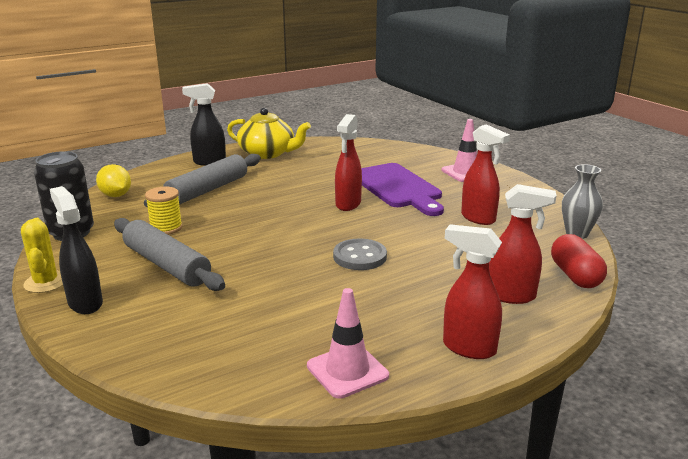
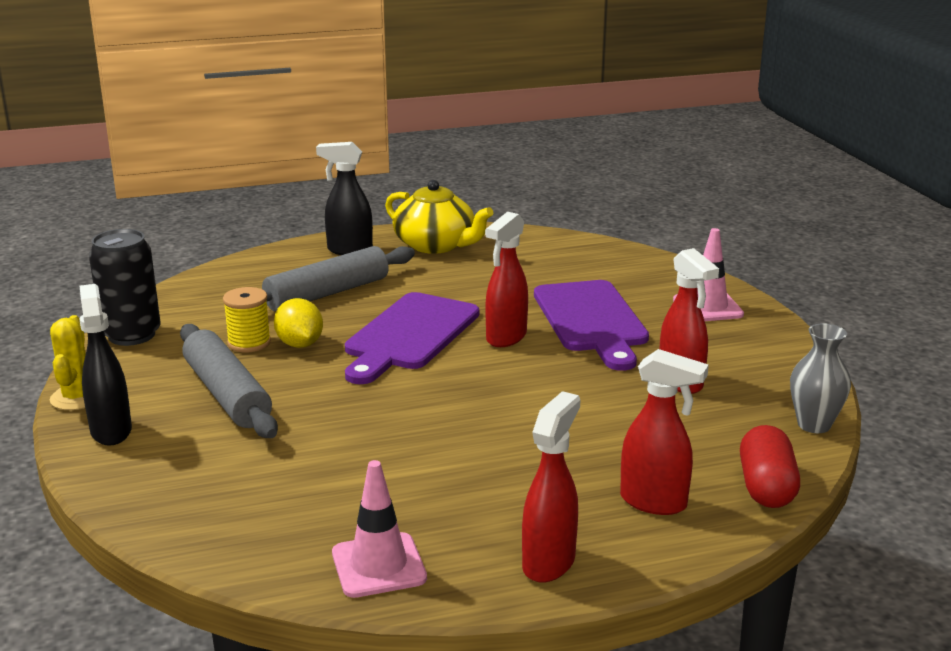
camera: 15 degrees right, 0 degrees up
yellow lemon [96,164,131,197] -> yellow lemon moved to [274,298,323,348]
grey button [333,238,387,270] -> none
red spray bottle [443,224,502,359] -> red spray bottle turned 75 degrees clockwise [522,391,580,583]
none -> purple cutting board [345,292,479,384]

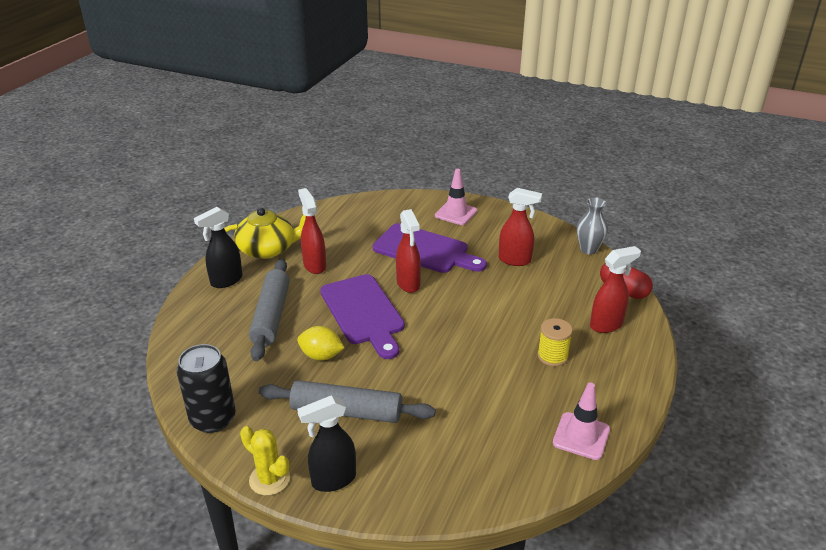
camera: 50 degrees left, 10 degrees up
black spray bottle [79,284,132,446] -> black spray bottle turned 45 degrees counterclockwise [297,395,356,492]
yellow spool [223,287,271,352] -> yellow spool moved to [537,318,573,367]
red spray bottle [522,391,580,583] -> red spray bottle moved to [298,188,326,274]

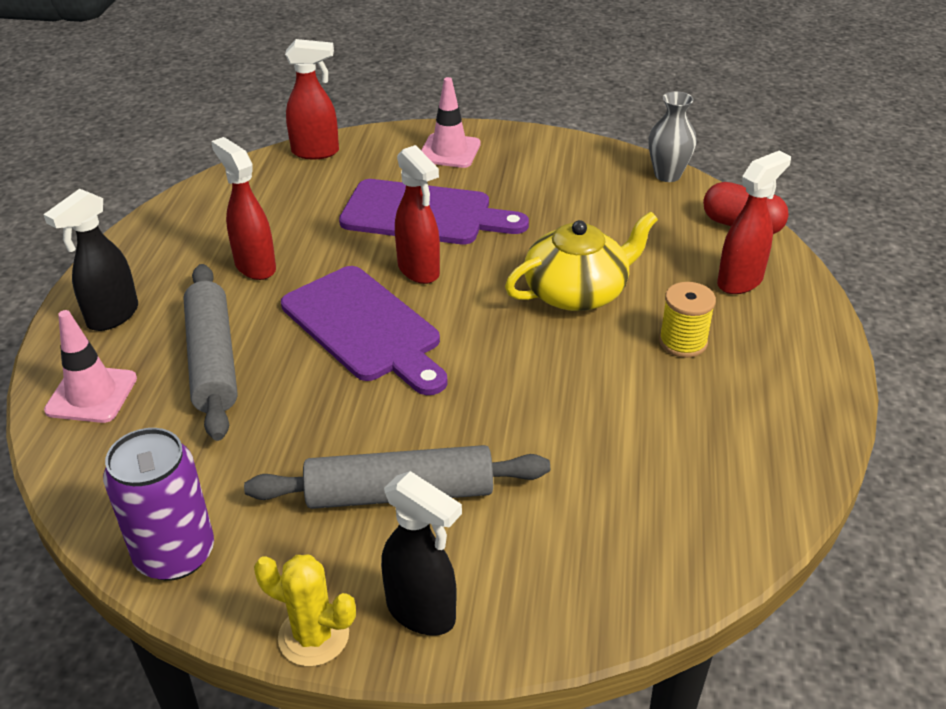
camera: 15 degrees left, 5 degrees up
black can [177,344,236,433] -> purple can [103,428,214,581]
yellow teapot [224,208,306,259] -> yellow teapot moved to [505,211,658,311]
yellow lemon [297,326,345,361] -> none
black spray bottle [297,395,356,492] -> black spray bottle turned 105 degrees counterclockwise [381,471,462,636]
red spray bottle [499,188,542,266] -> red spray bottle moved to [285,39,339,159]
pink traffic cone [553,382,610,460] -> pink traffic cone moved to [44,310,137,423]

